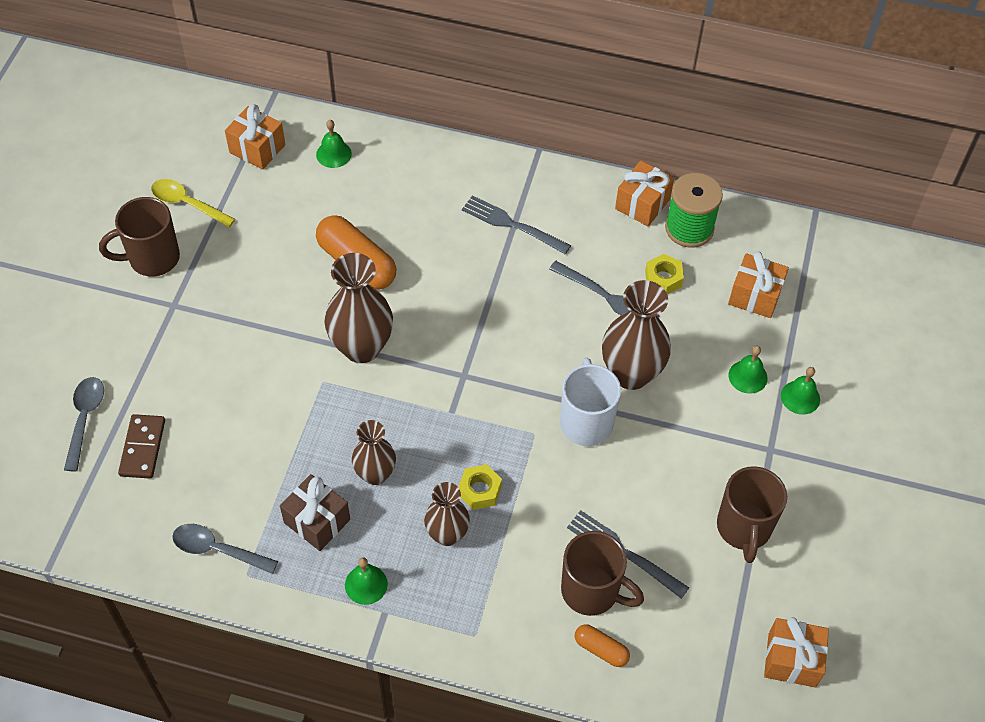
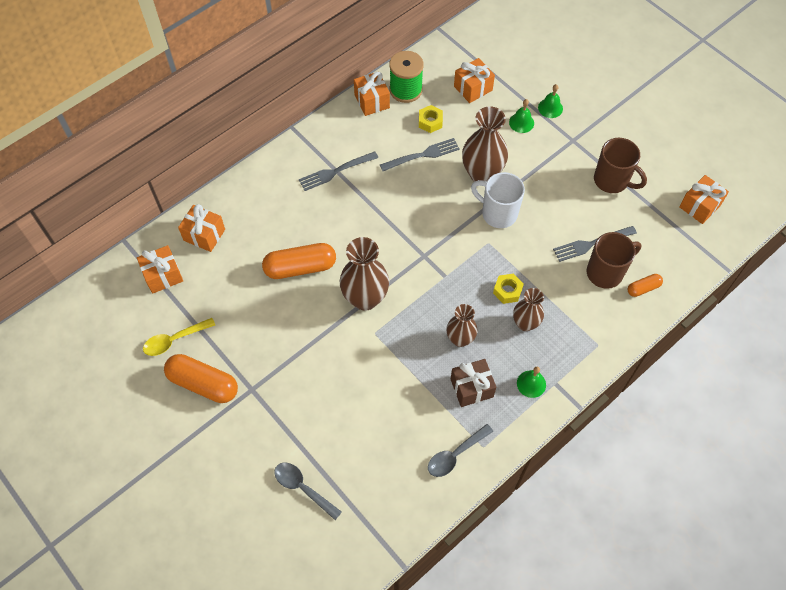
camera: 55 degrees left, 5 degrees up
brown mug [99,197,180,277] -> orange capsule [164,354,238,403]
brown domino [118,414,165,479] -> none
green bell [316,120,352,168] -> orange gift [178,204,225,252]

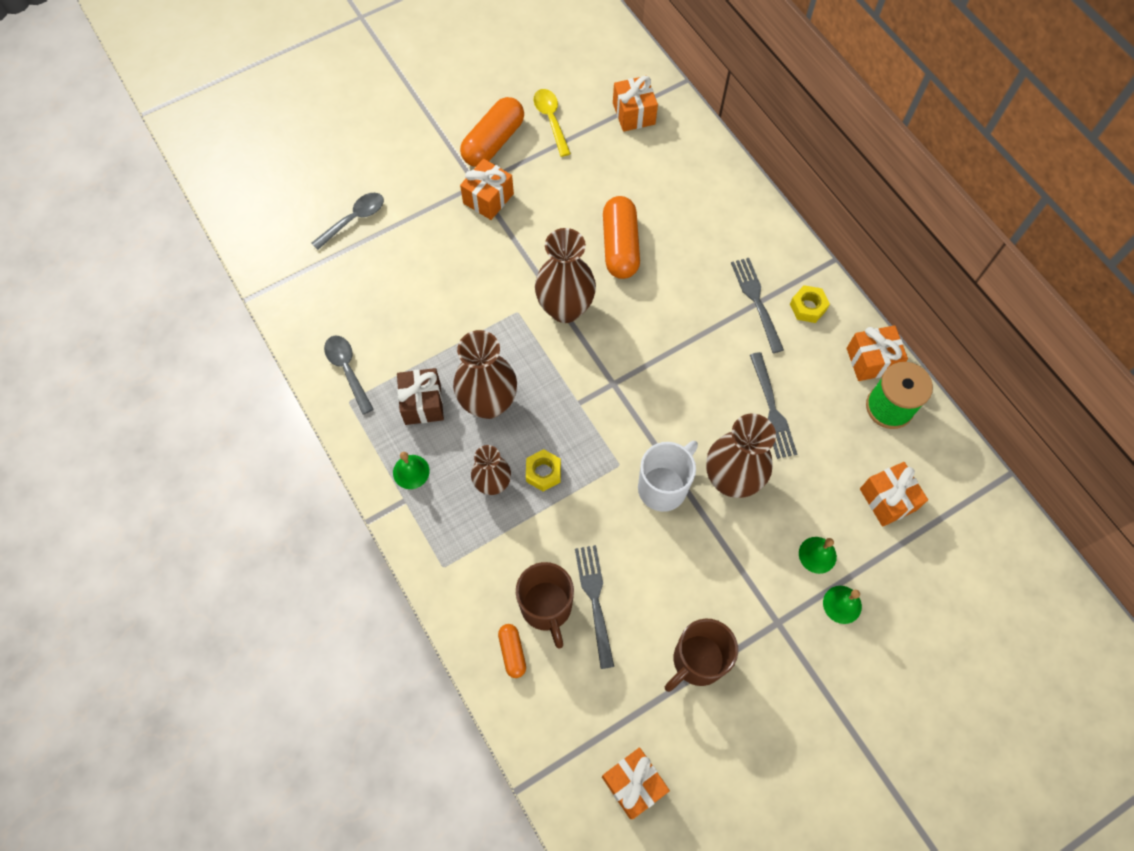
camera: 100 degrees right, 5 degrees up
orange gift [178,204,225,252] -> orange gift moved to [460,159,514,220]
yellow nut [419,105,443,133] -> yellow nut moved to [790,285,830,323]
brown vase [446,304,478,347] -> brown vase [453,330,517,419], size x1.61

